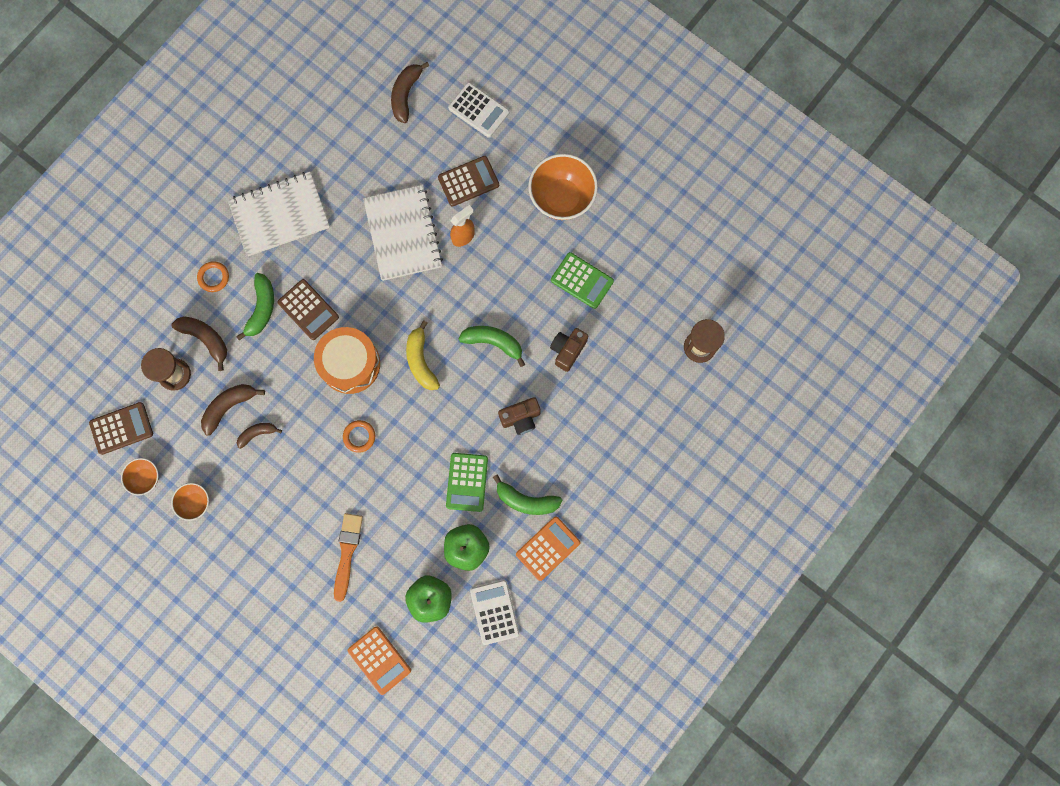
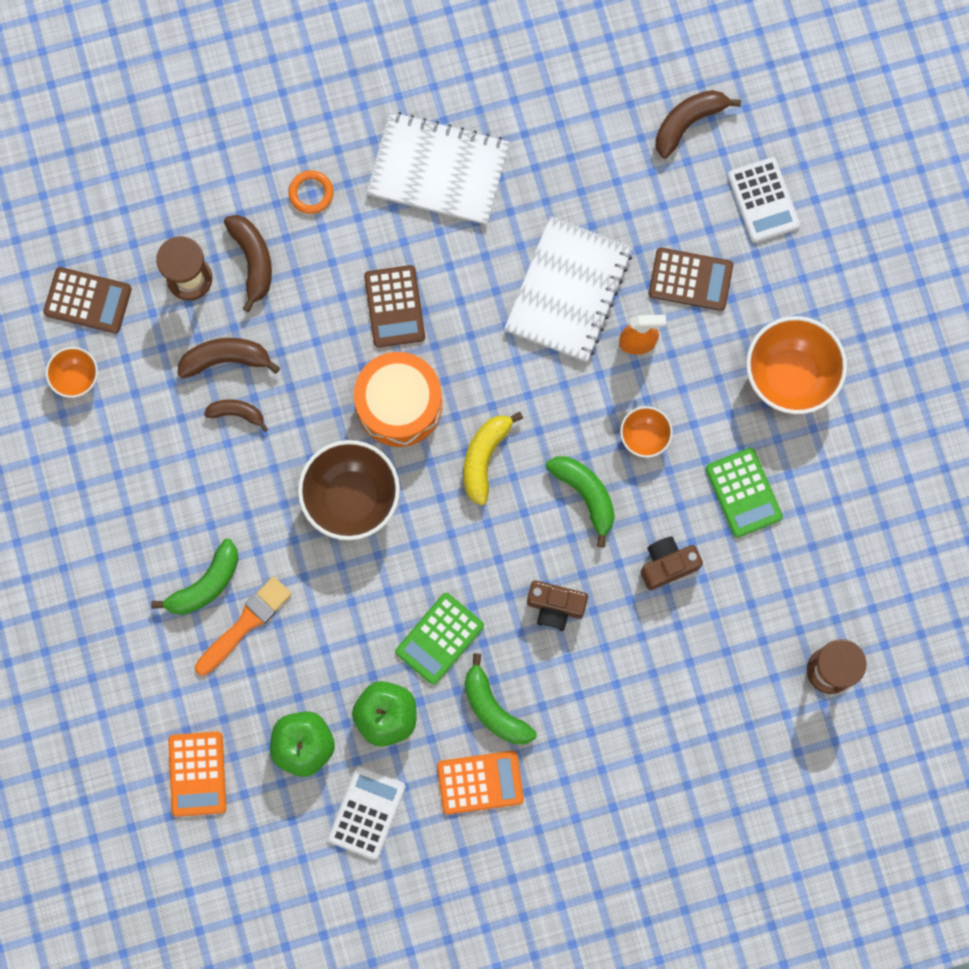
camera: 35 degrees right, 0 degrees up
orange bowl [171,483,209,521] -> orange bowl moved to [620,406,673,458]
green banana [236,273,274,341] -> green banana moved to [151,539,238,615]
orange ring [343,420,375,453] -> brown bowl [298,440,400,540]

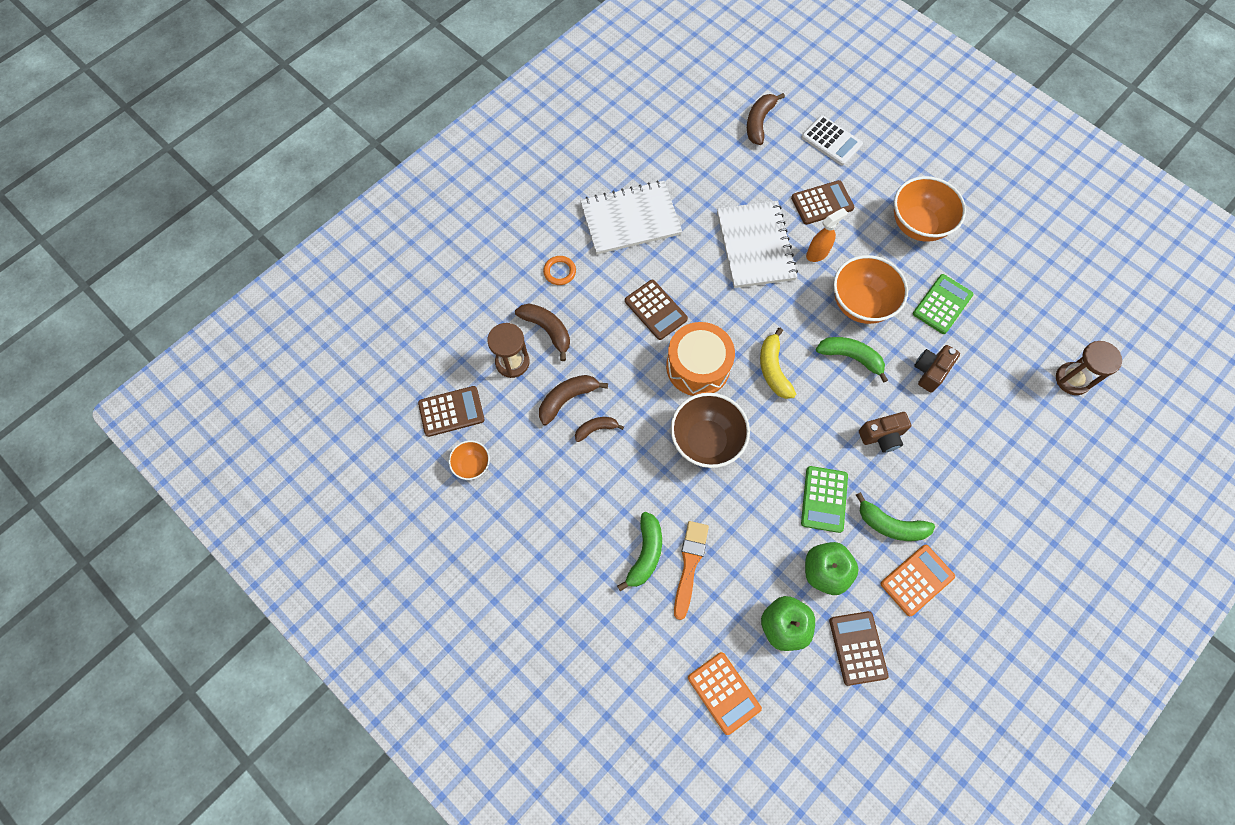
camera: 30 degrees left, 10 degrees down
white calculator [328,766,406,860] -> brown calculator [829,611,889,686]
orange bowl [620,406,673,458] -> orange bowl [833,255,908,324], size x1.91
green calculator [706,448,783,538] -> green calculator turned 90 degrees counterclockwise [913,274,974,334]

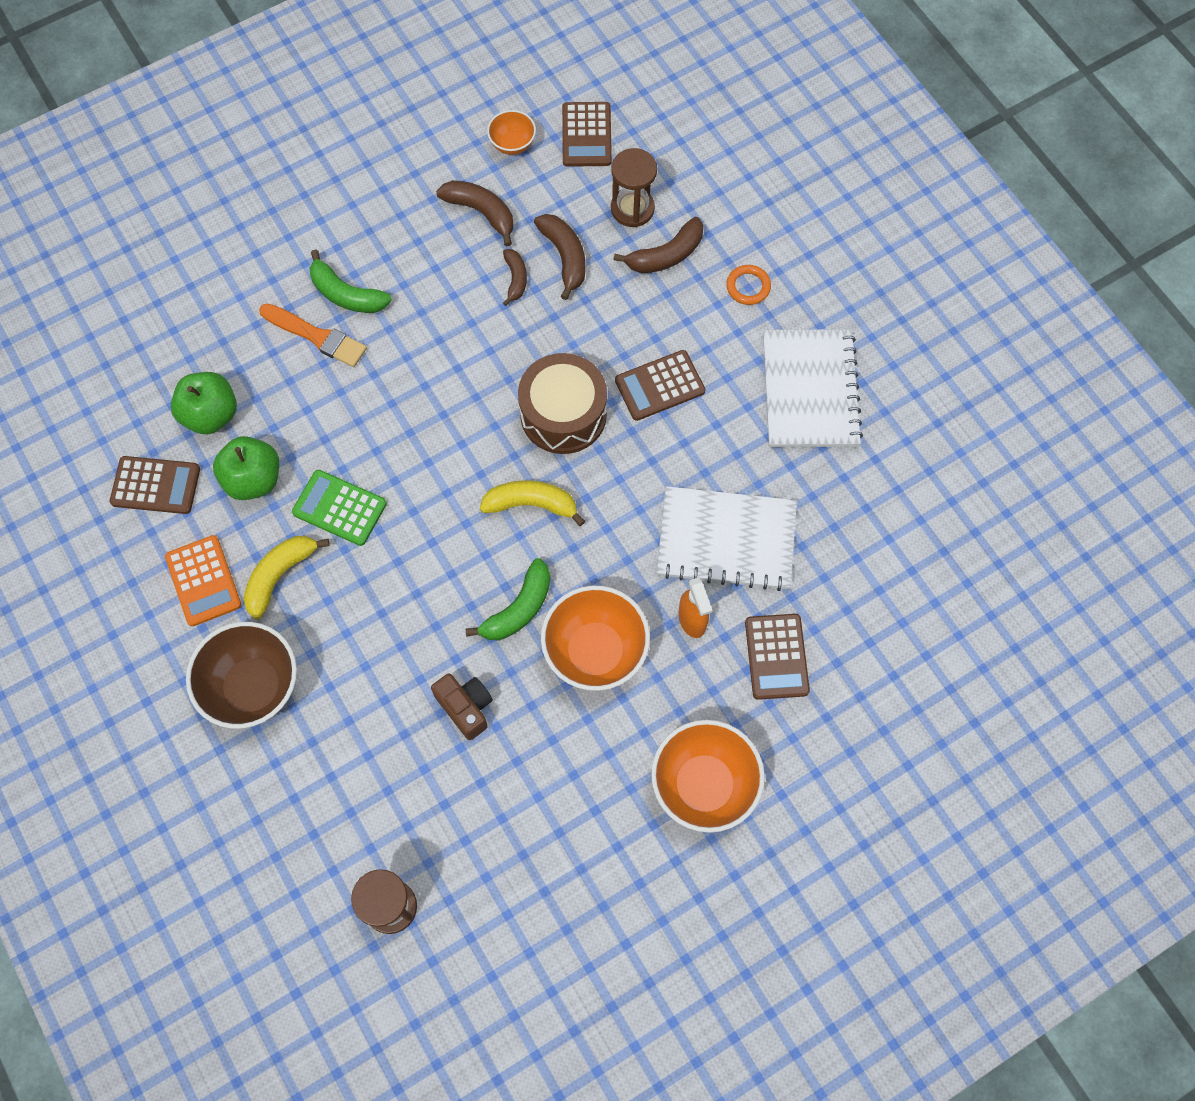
camera: 105 degrees right, 0 degrees up
orange drum [666,322,735,396] -> brown drum [518,353,607,454]
brown bowl [670,393,750,468] -> brown bowl moved to [186,622,297,729]
orange calculator [688,652,762,735] -> none
brown banana [747,93,785,145] -> brown banana moved to [436,180,513,247]
white calculator [801,115,863,166] -> none
green banana [856,492,935,541] -> yellow banana [244,536,330,619]
brown camera [859,412,911,453] -> none
green calculator [913,274,974,334] -> none

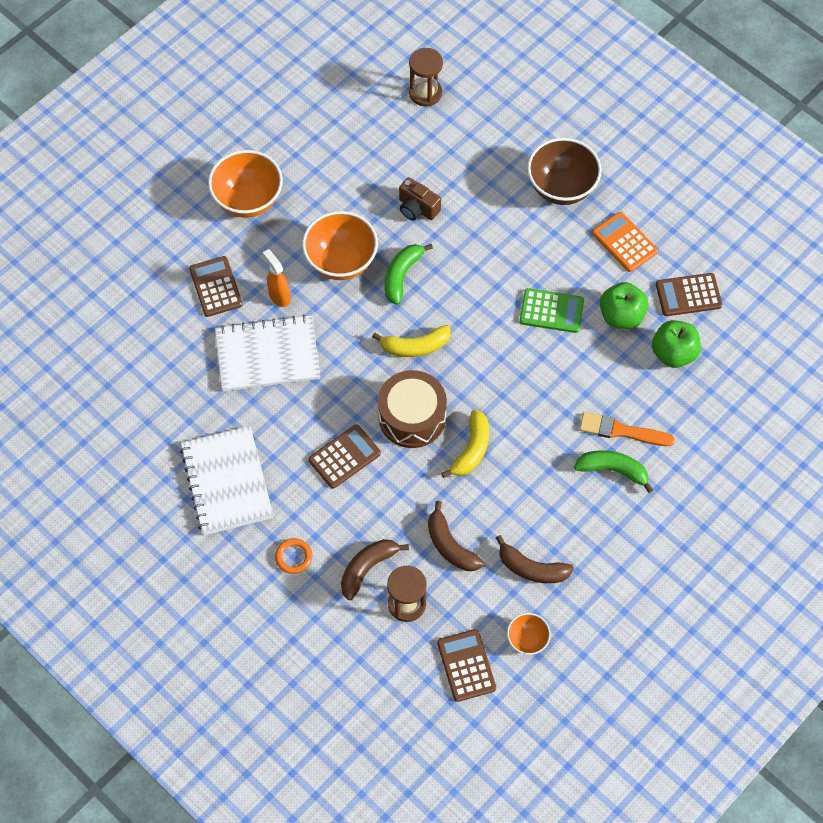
camera: 165 degrees right, 5 degrees down
yellow banana [244,536,330,619] -> yellow banana moved to [441,409,489,478]
brown banana [503,249,527,306] -> none

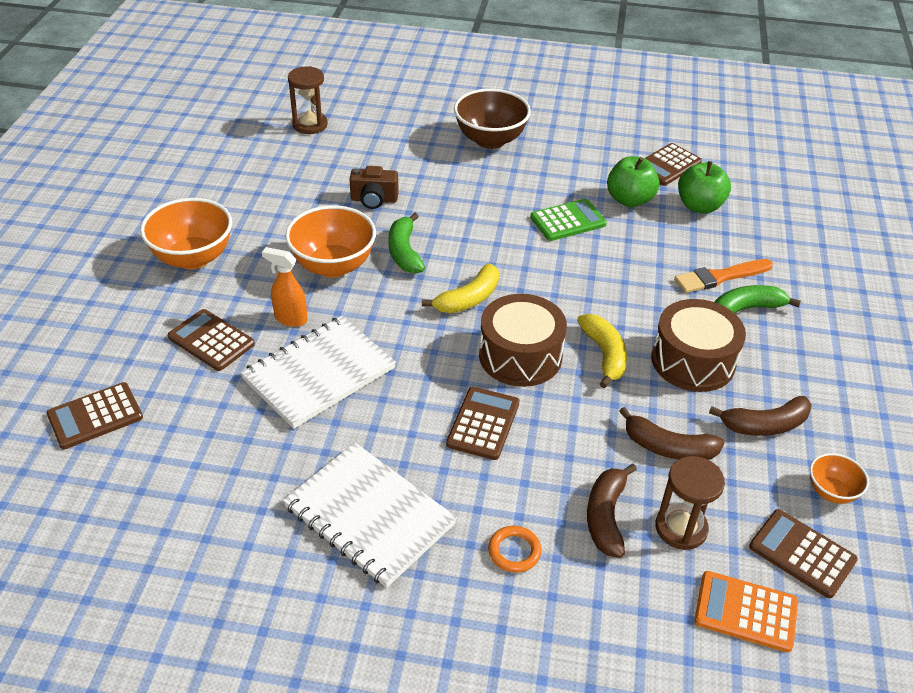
camera: 35 degrees left, 20 degrees down
orange calculator [592,212,658,272] -> orange calculator moved to [694,571,798,653]
none -> brown calculator [46,382,143,449]
none -> brown drum [651,299,746,392]

